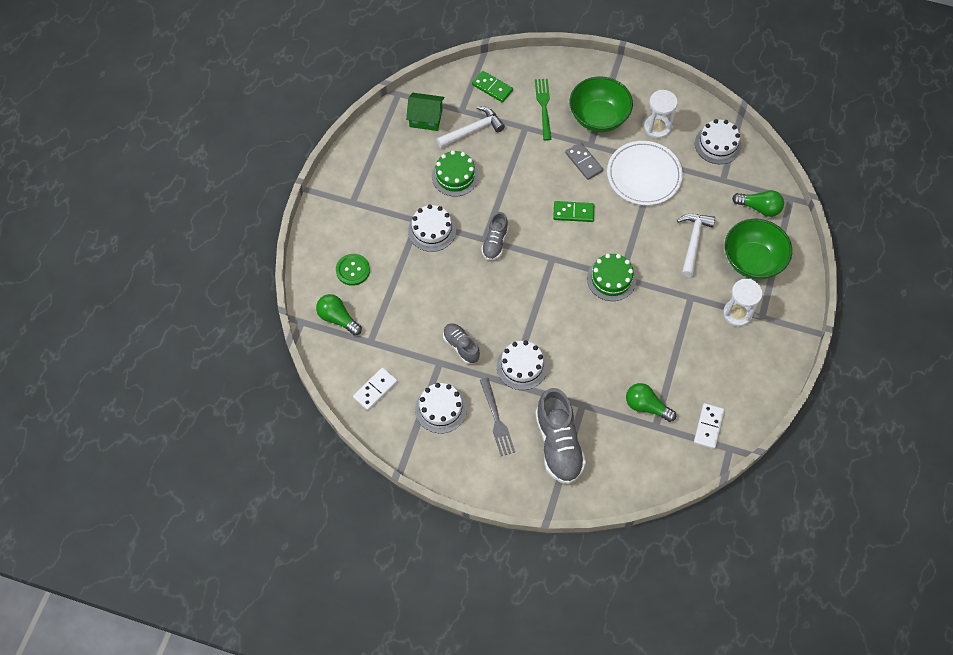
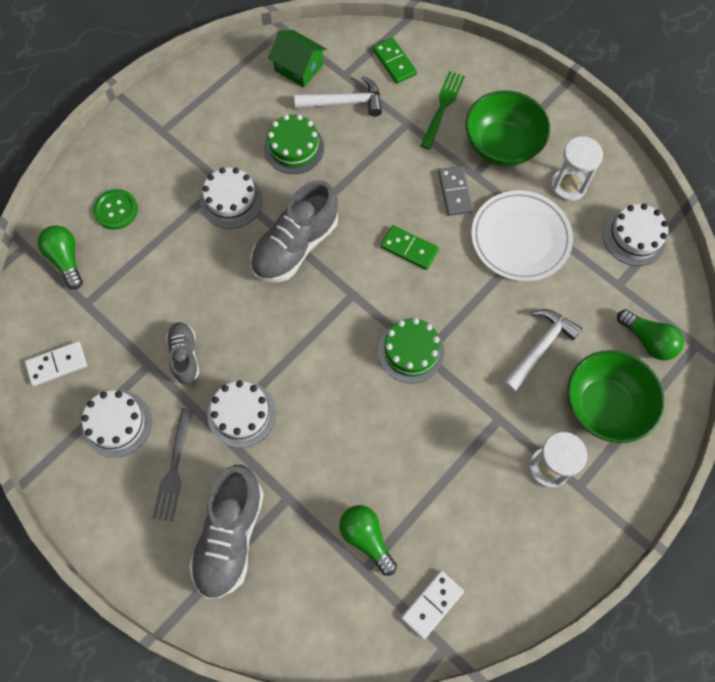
camera: 25 degrees right, 5 degrees up
grey shoe [481,212,508,260] -> grey shoe [250,180,338,282], size x1.77

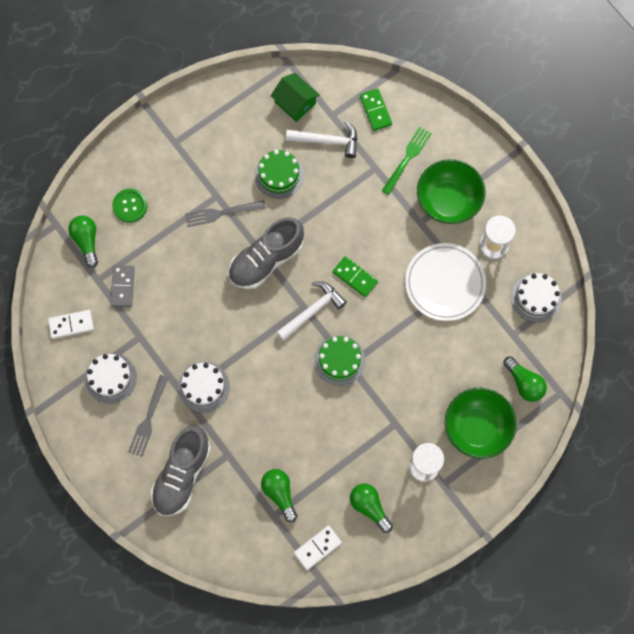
camera: 10 degrees right, 5 degrees up
grey shoe [166,322,199,384] -> none
white cake [200,167,262,229] -> grey fork [185,200,266,227]
grey domino [438,166,473,216] -> grey domino moved to [110,265,135,307]
white hammer [502,309,582,393] -> white hammer moved to [276,281,347,341]
none -> green light bulb [350,484,393,533]

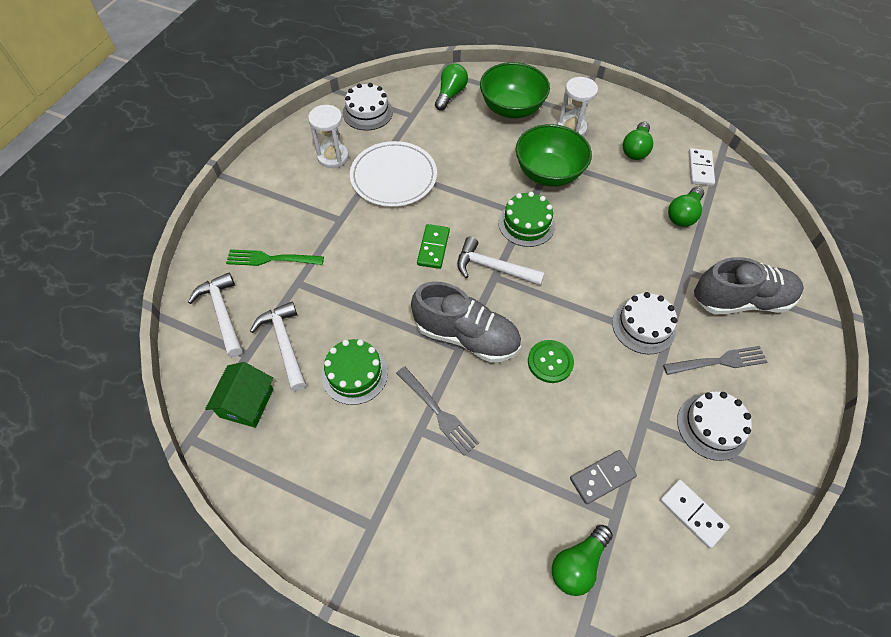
camera: 120 degrees left, 15 degrees down
green button [112,189,147,223] -> green button moved to [528,340,574,383]
white domino [294,526,342,570] -> white domino turned 75 degrees clockwise [689,148,715,186]
green domino [360,89,392,131] -> white hammer [188,273,243,357]
green bowl [417,159,485,224] -> green bowl moved to [516,124,592,187]

